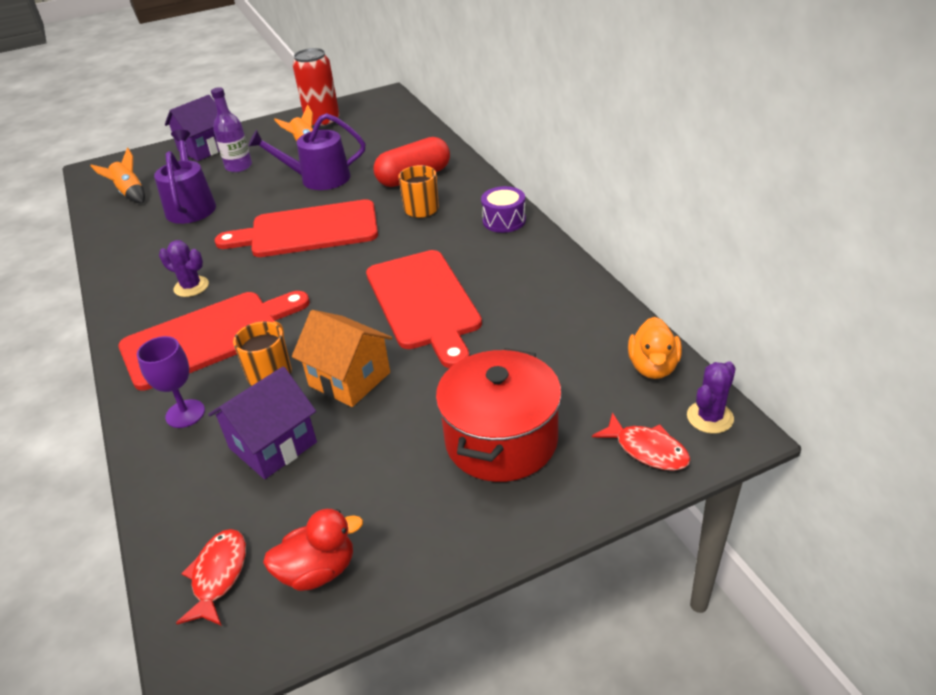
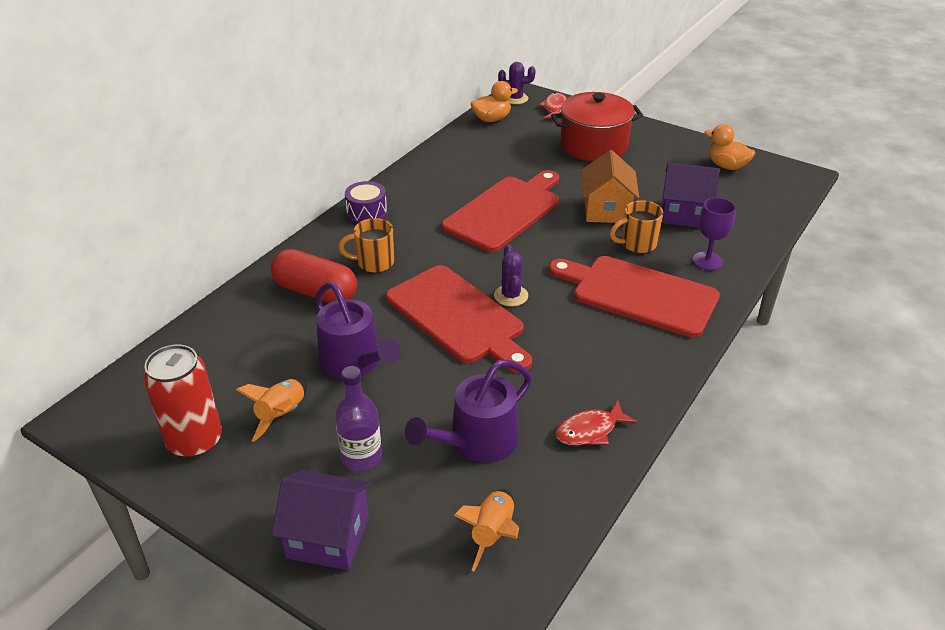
camera: 125 degrees left, 0 degrees up
purple cactus [159,240,209,297] -> purple cactus moved to [494,245,528,306]
red fish [176,529,246,626] -> red fish moved to [556,400,638,445]
red duck [263,509,363,591] -> orange duck [704,124,755,170]

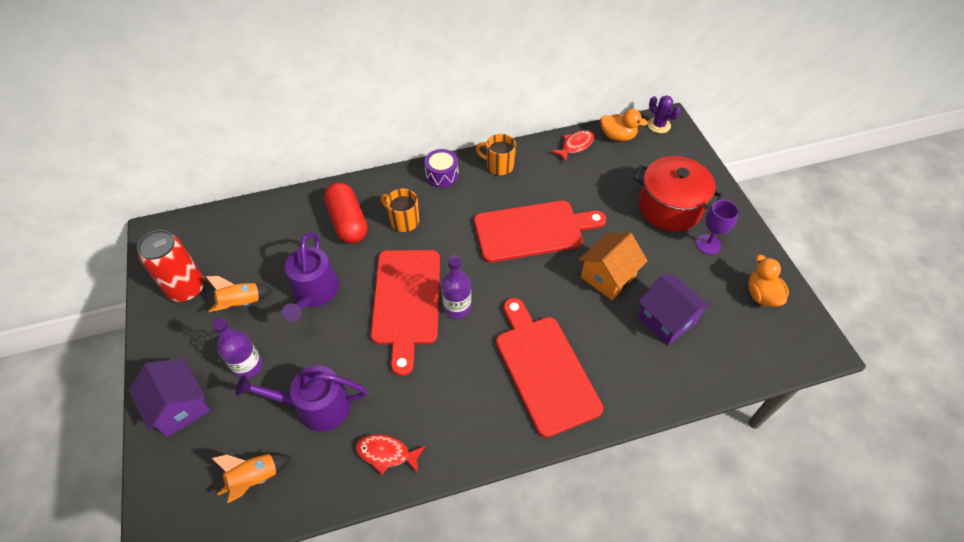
camera: 40 degrees right, 15 degrees up
purple cactus [494,245,528,306] -> purple bottle [441,255,471,319]
red fish [538,93,567,119] -> red fish moved to [551,130,594,163]
orange mug [610,200,664,253] -> orange mug moved to [476,134,516,175]
purple goblet [693,197,736,271] -> purple goblet moved to [696,200,739,254]

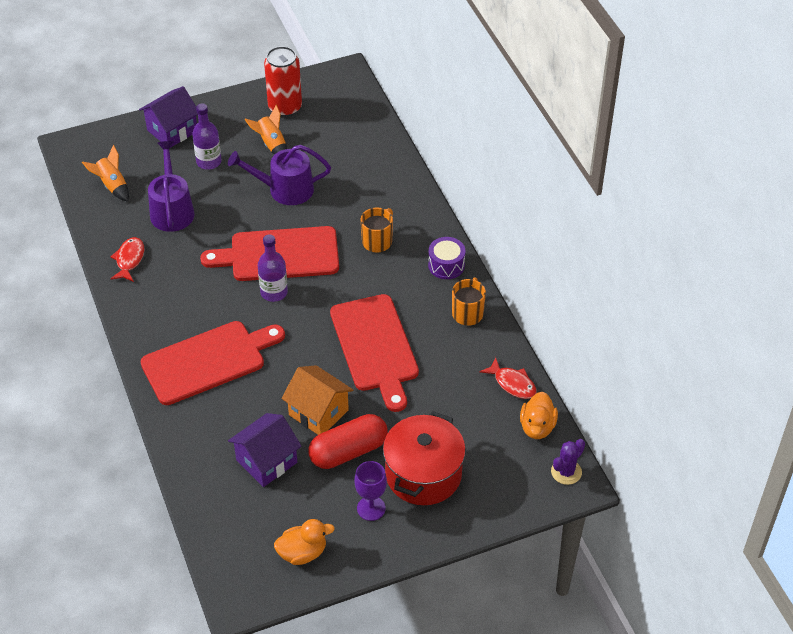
camera: 85 degrees right, 5 degrees down
red capsule [324,183,367,243] -> red capsule moved to [308,414,388,469]

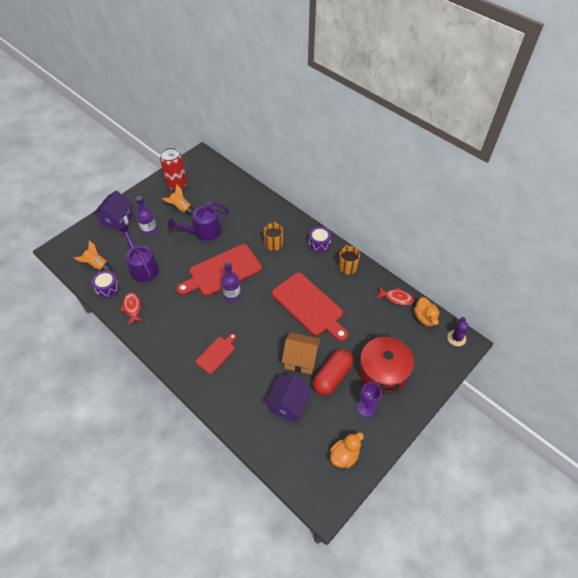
camera: 25 degrees left, 5 degrees up
red cutting board [140,321,285,405] -> red cutting board [196,333,237,374], size x0.52
none -> purple drum [92,270,120,298]

